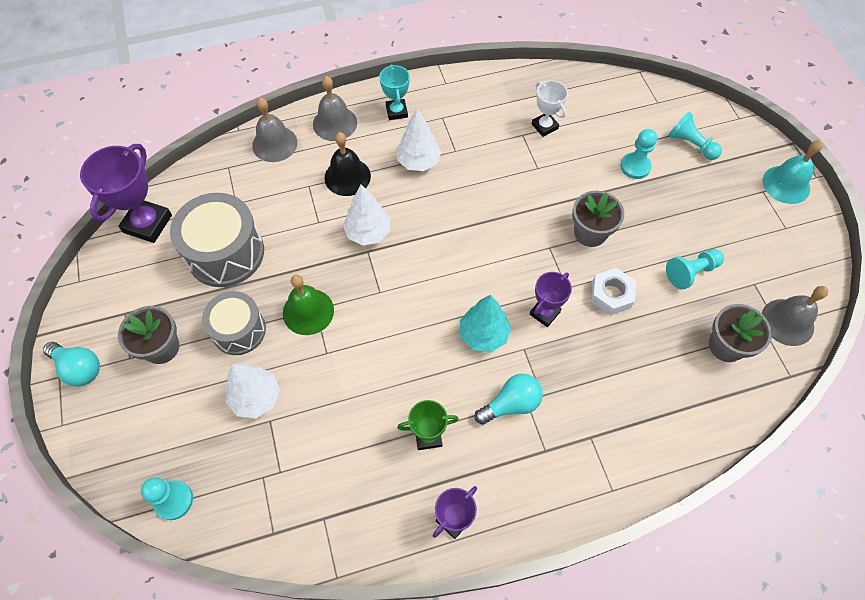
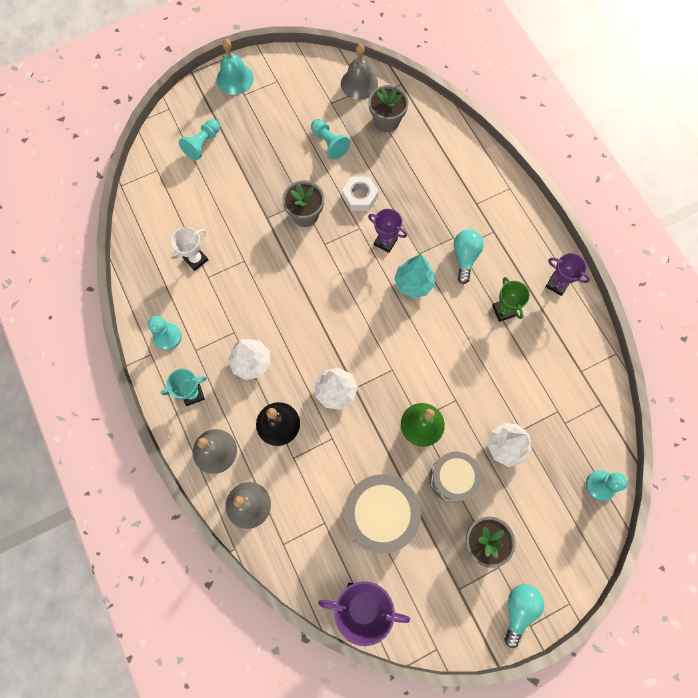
camera: 100 degrees left, 10 degrees up
turquoise light bulb [474,374,543,425] -> turquoise light bulb turned 45 degrees clockwise [454,229,484,284]
turquoise pawn [620,129,657,179] -> turquoise pawn moved to [148,316,182,350]

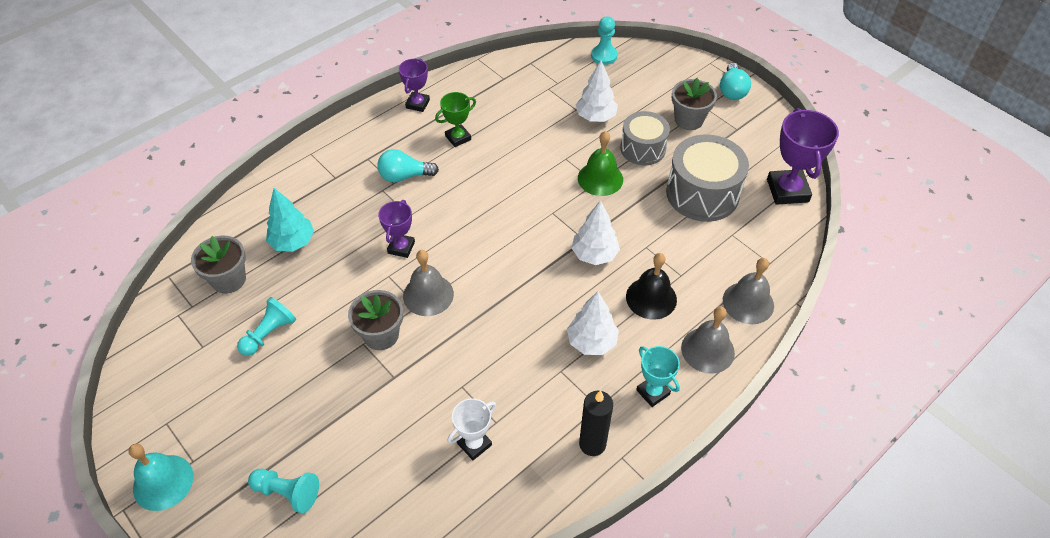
camera: 105 degrees left, 20 degrees down
turquoise pawn [148,316,182,350] -> black candle [579,390,613,456]
white trophy [169,227,208,271] -> white trophy turned 75 degrees counterclockwise [448,398,496,460]
grey bell [341,44,378,100] -> grey bell moved to [403,250,454,316]
white nut [342,177,379,211] -> none
turquoise tree [394,254,435,298] -> turquoise tree moved to [266,188,314,252]
turquoise light bulb [504,584,544,648] -> turquoise light bulb turned 90 degrees counterclockwise [720,63,751,100]

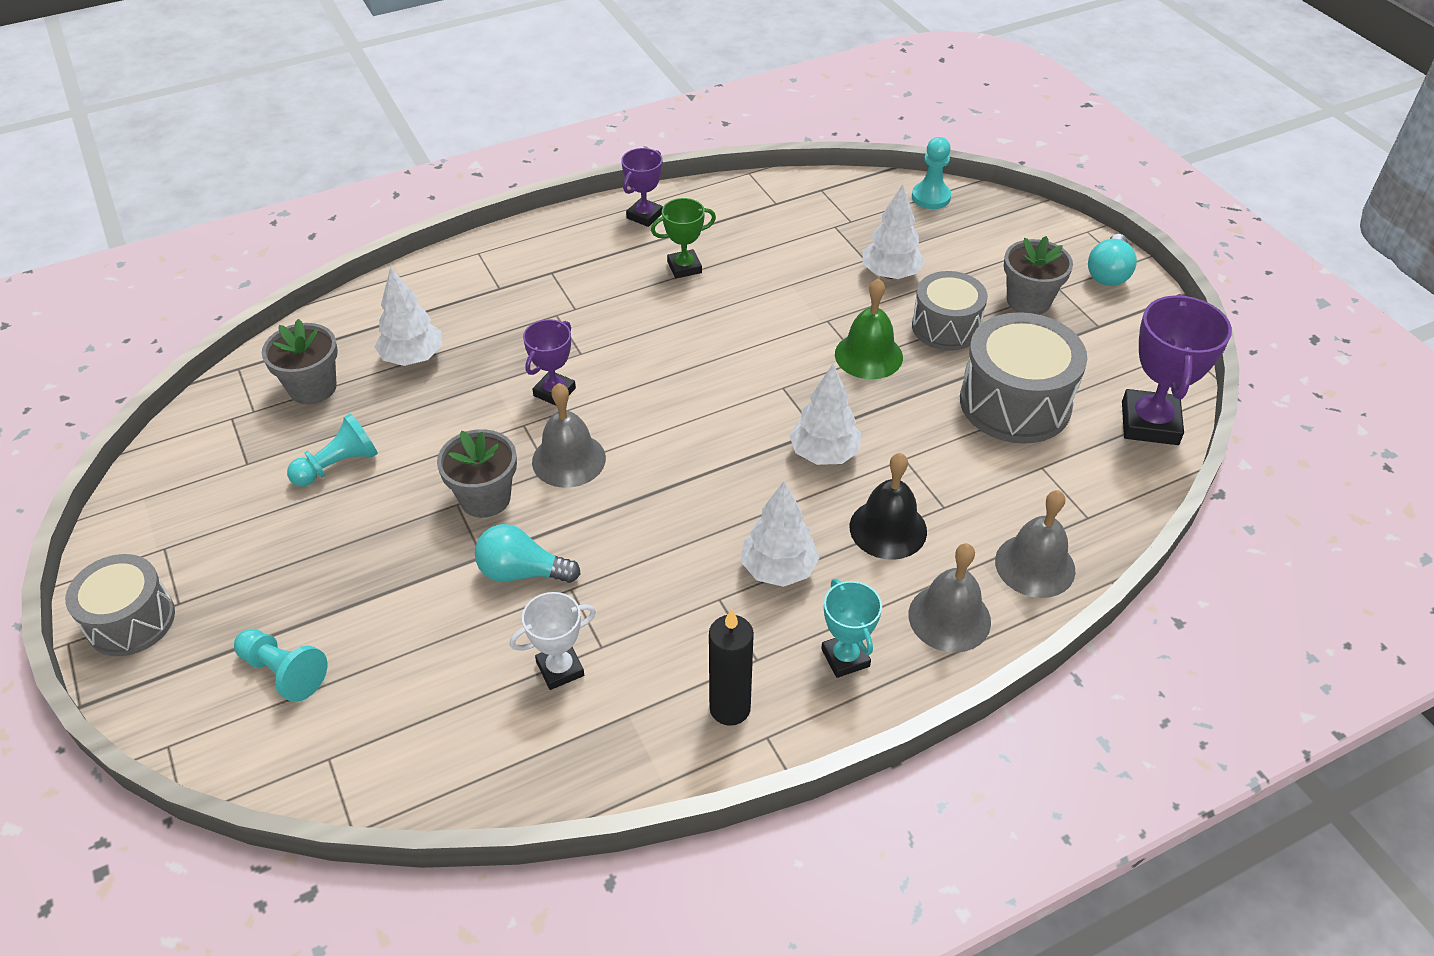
camera: 15 degrees right, 5 degrees down
turquoise bell [128,443,193,511] -> grey drum [65,554,175,656]
turquoise tree [266,188,314,252] -> white tree [375,267,442,366]
turquoise light bulb [377,149,439,183] -> turquoise light bulb moved to [475,524,581,583]

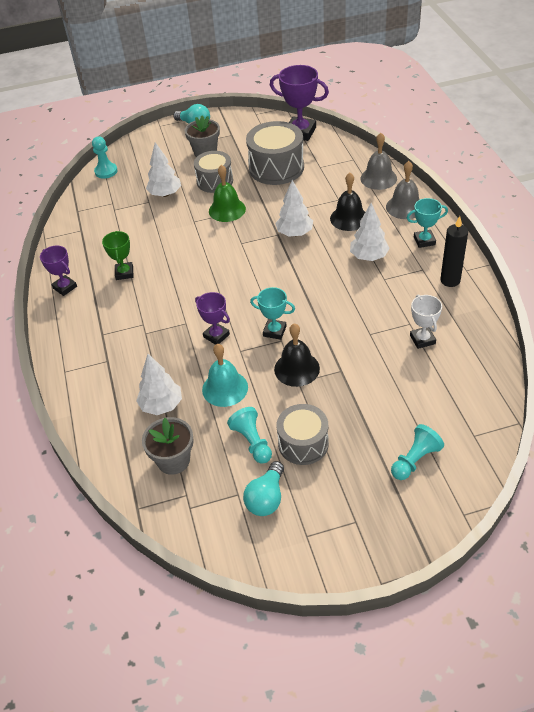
camera: 75 degrees left, 0 degrees up
grey drum [65,554,175,656] -> grey drum moved to [276,404,329,465]
grey flower pot [437,429,517,518] -> black bell [274,323,320,387]
turquoise light bulb [475,524,581,583] -> turquoise light bulb moved to [243,461,284,516]
grey bell [532,383,606,488] -> turquoise trophy [250,287,295,340]
none -> turquoise bell [202,344,248,407]

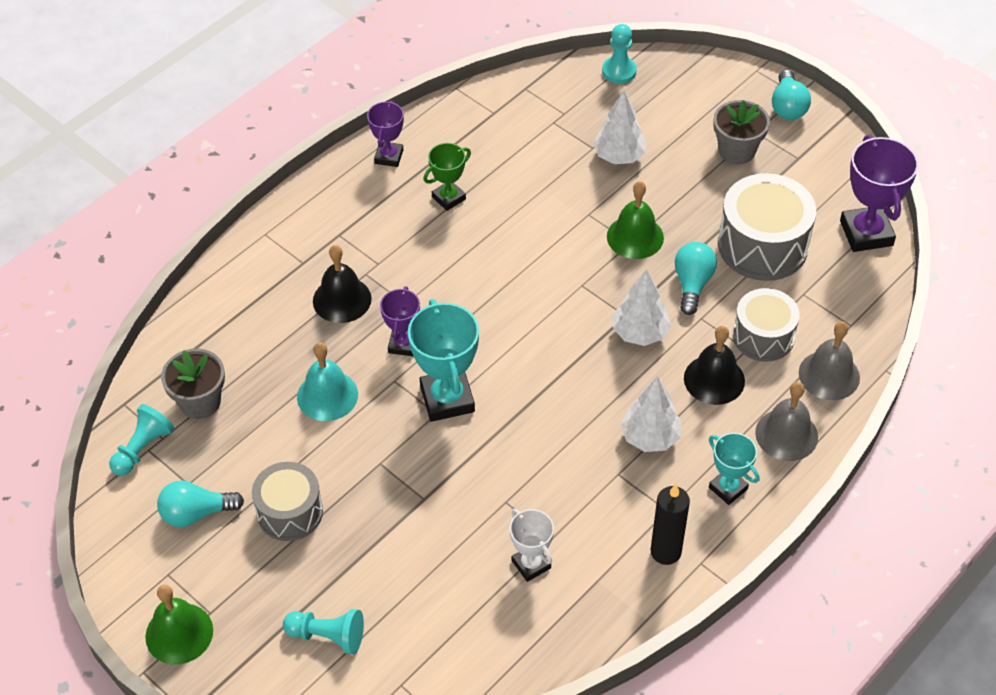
camera: 55 degrees right, 5 degrees up
white tree [136,354,182,415] -> none
grey drum [194,151,233,193] -> grey drum moved to [733,288,800,362]
turquoise pawn [227,407,272,464] -> turquoise pawn moved to [109,404,174,476]
turquoise trophy [250,287,295,340] -> turquoise trophy [408,299,479,422], size x1.70
black bell [274,323,320,387] -> black bell moved to [313,245,372,323]
white trophy [410,294,442,349] -> white trophy turned 75 degrees counterclockwise [510,509,554,582]
none -> green bell [145,585,213,664]
none -> turquoise light bulb [675,242,717,315]

